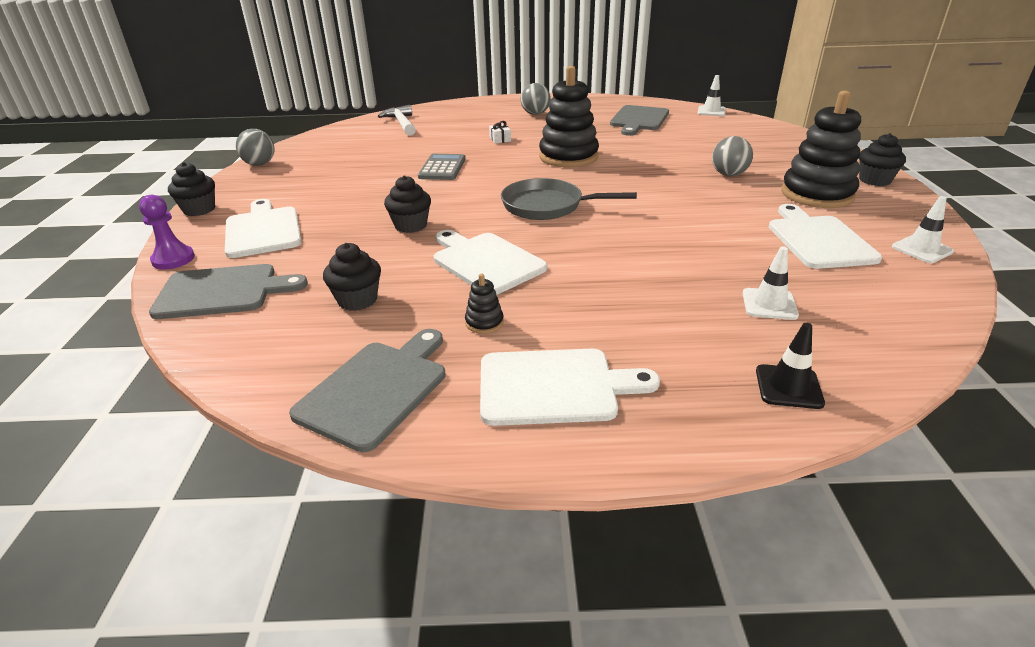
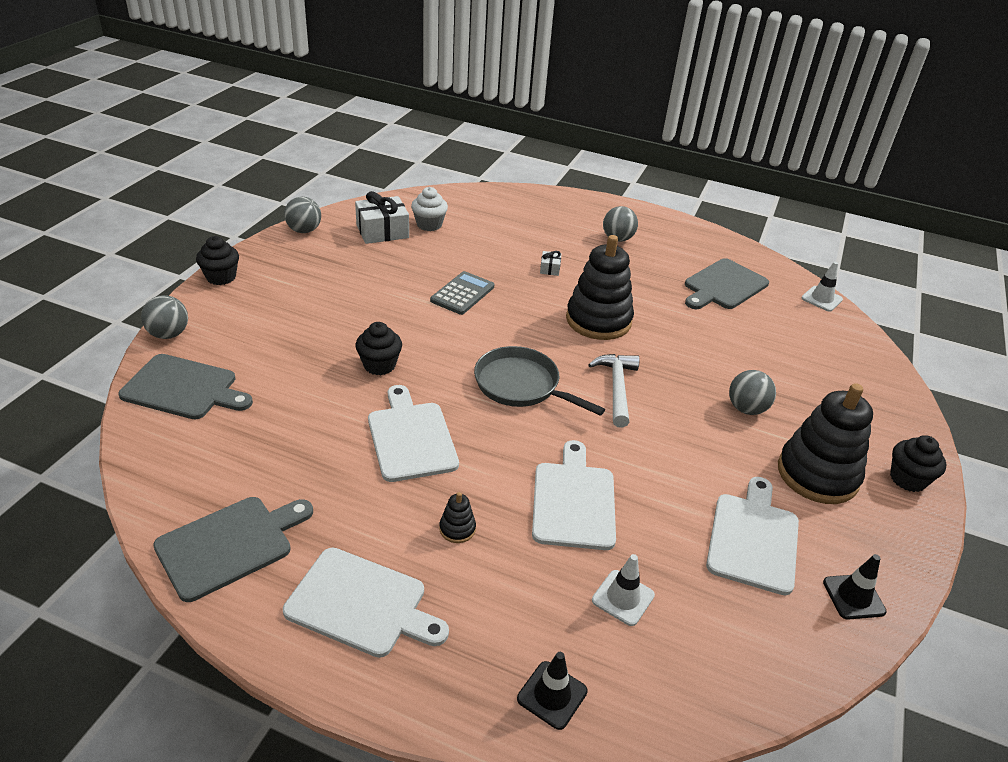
camera: 20 degrees right, 5 degrees up
purple pawn [139,195,195,270] -> grey ball [141,295,188,339]
white cutting board [225,199,302,258] -> white cutting board moved to [532,440,616,550]
black cupcake [323,243,381,311] -> none
white hammer [378,105,416,136] -> white hammer moved to [588,354,639,428]
black stacking toy [465,274,504,334] -> black stacking toy moved to [439,492,476,543]
white traffic cone [892,196,954,263] -> black traffic cone [823,554,886,620]
none -> white gift [355,191,409,244]
none -> white cupcake [411,187,448,231]

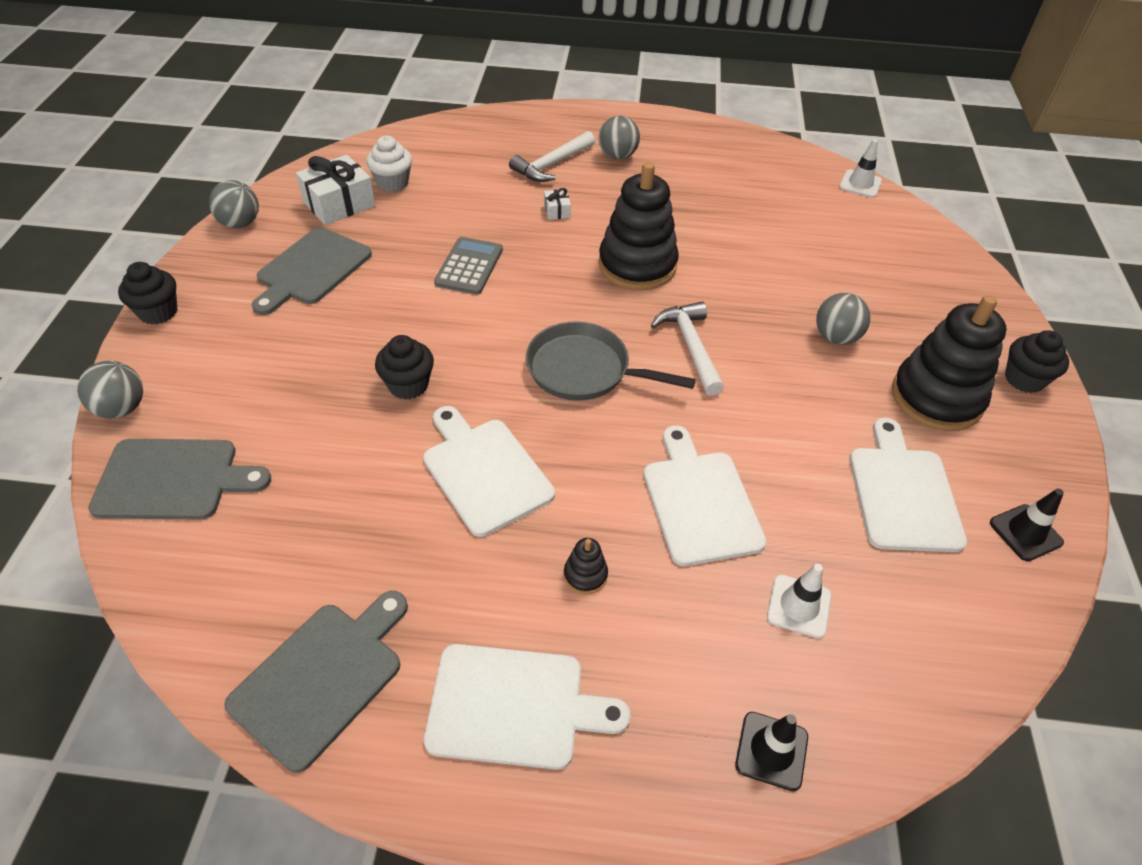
camera: 15 degrees left, 10 degrees up
grey cutting board [685,258,769,309] -> grey cutting board moved to [252,227,372,315]
none -> white hammer [509,131,595,182]

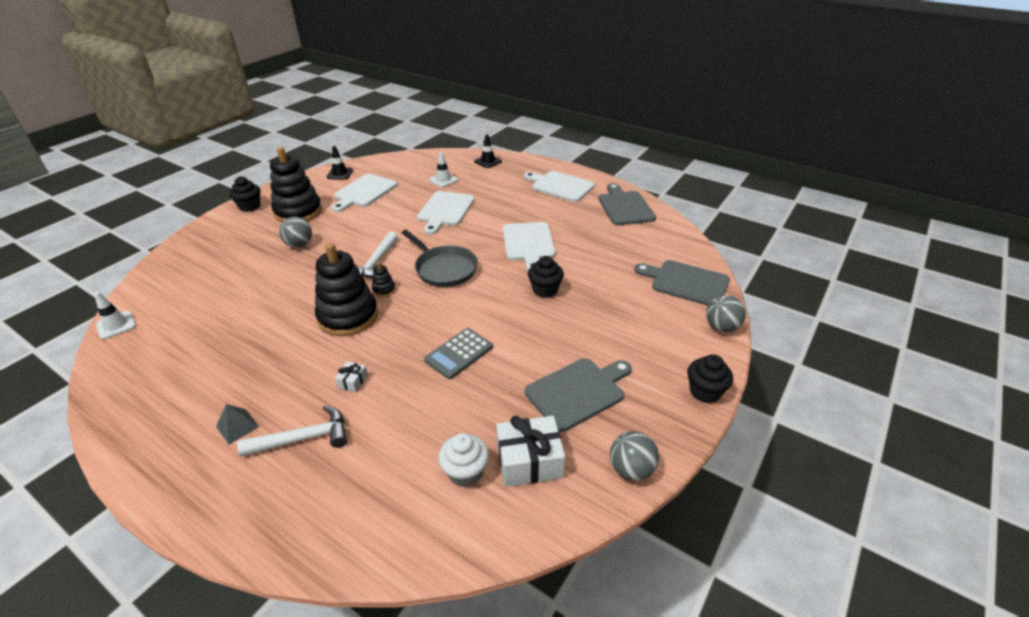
camera: 150 degrees left, 10 degrees down
grey cutting board [224,591,408,773] -> grey cutting board turned 105 degrees clockwise [598,183,656,225]
black stacking toy [564,538,608,594] -> black stacking toy moved to [372,262,395,297]
grey ball [599,116,640,160] -> grey pyramid [216,404,259,444]

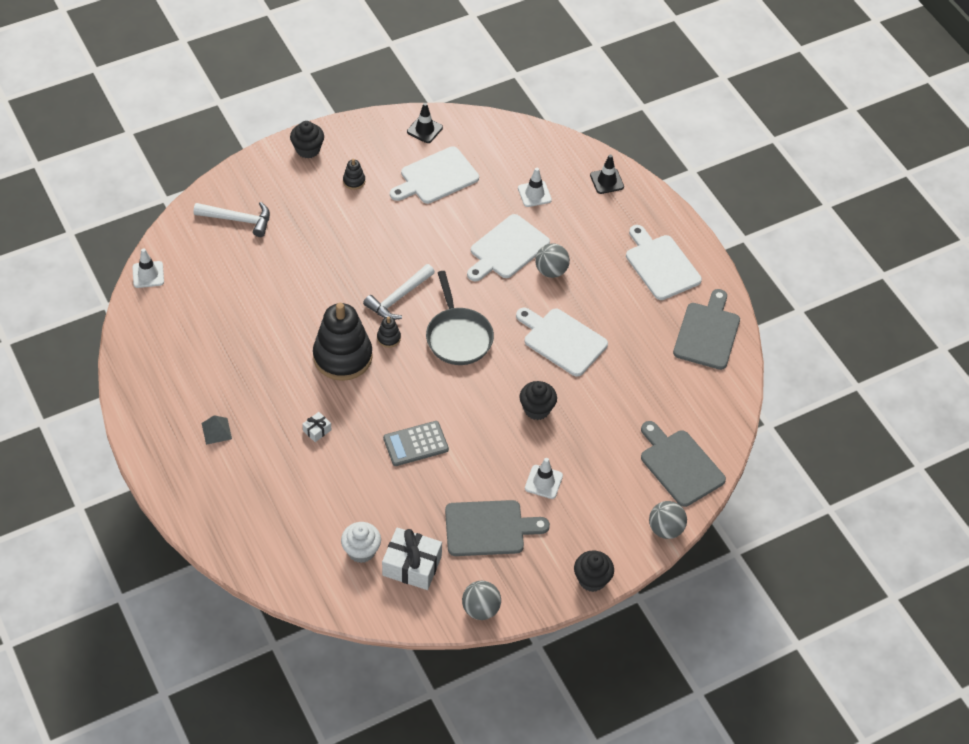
camera: 25 degrees right, 15 degrees up
white hammer [237,405,347,457] -> white hammer moved to [193,202,270,237]
black stacking toy [270,147,322,222] -> black stacking toy [343,159,365,190], size x0.41
grey ball [279,217,312,248] -> grey ball moved to [535,243,570,278]
white cutting board [503,222,555,271] -> white cutting board turned 105 degrees clockwise [516,308,608,377]
none -> white traffic cone [525,458,563,499]

